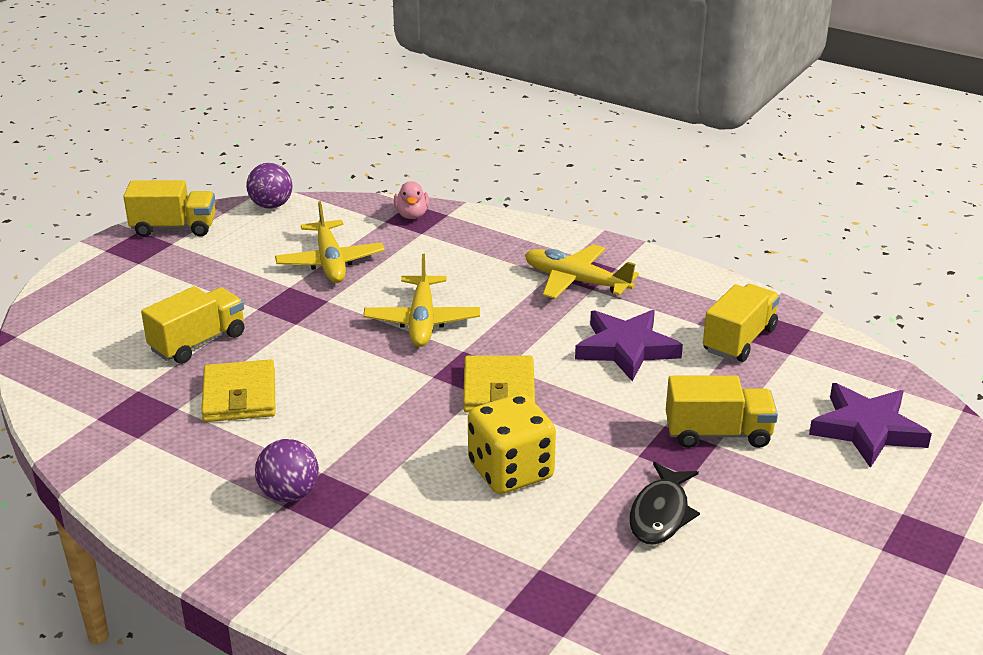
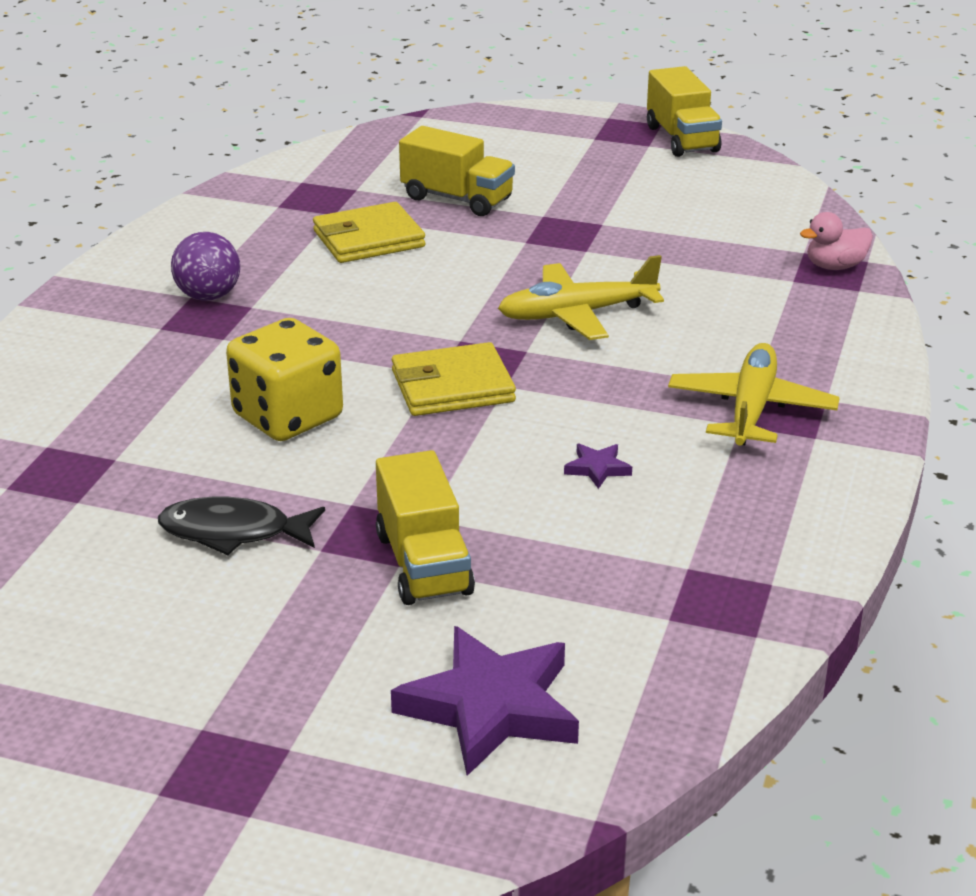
camera: 75 degrees right, 0 degrees up
purple ball [246,163,293,209] -> none
yellow plane [275,201,385,283] -> none
purple star [575,310,683,382] -> purple star [564,444,632,489], size x0.43
yellow truck [703,284,780,362] -> none

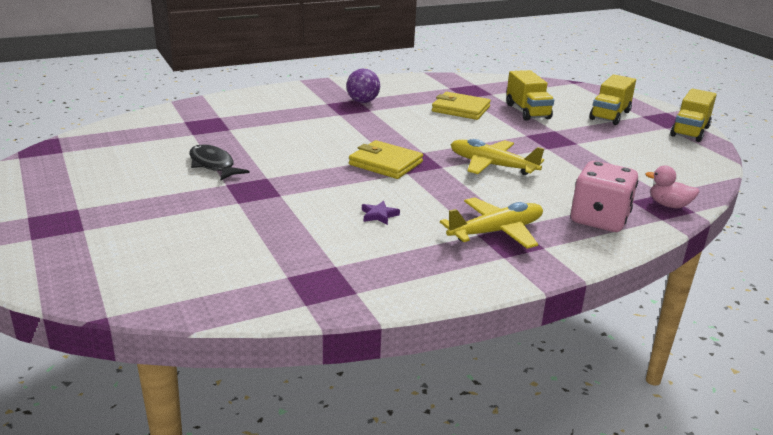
camera: 45 degrees right, 5 degrees down
yellow dice [226,318,343,441] -> none
yellow truck [376,450,475,605] -> yellow truck moved to [590,74,636,125]
purple star [391,626,579,776] -> none
none -> pink dice [571,161,638,232]

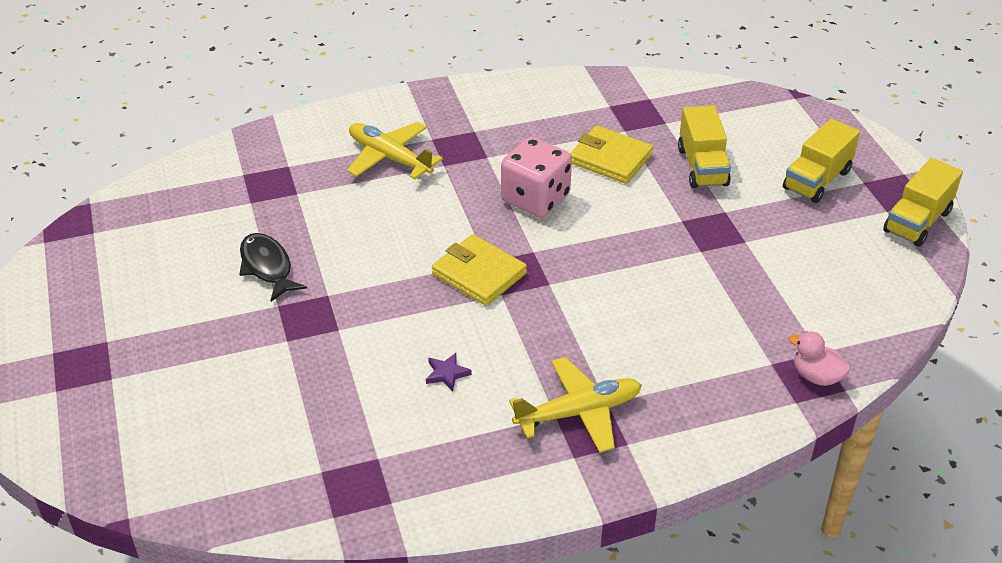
camera: 10 degrees right, 15 degrees up
purple ball [346,69,380,103] -> none
yellow plane [450,139,544,175] -> yellow plane moved to [347,122,443,179]
pink dice [571,161,638,232] -> pink dice moved to [501,137,572,217]

